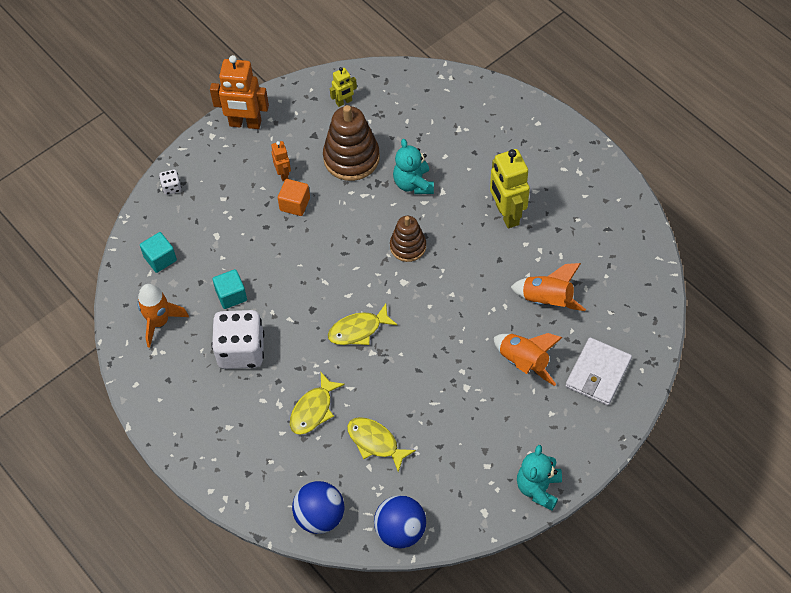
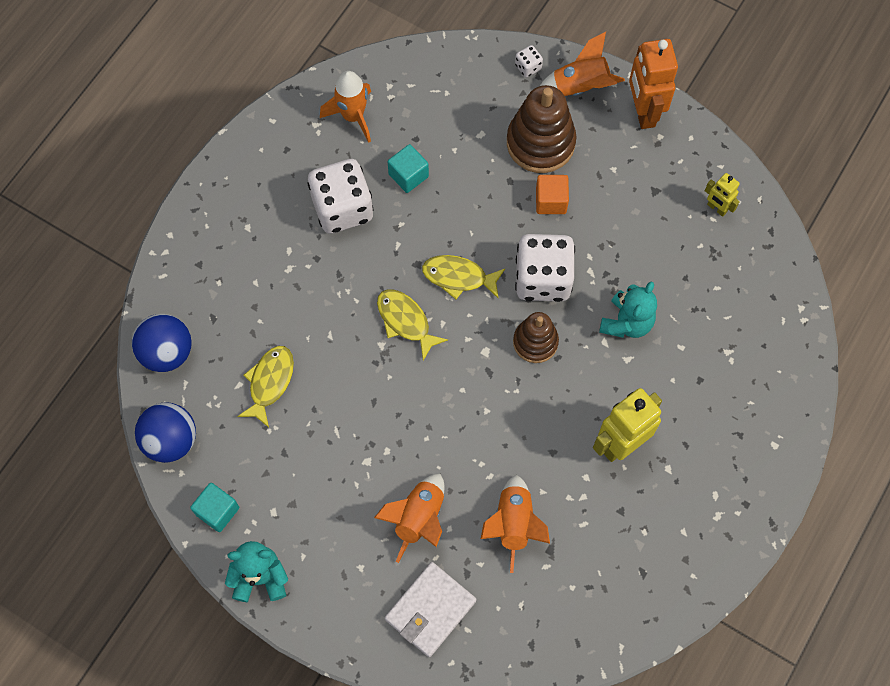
camera: 70 degrees right, 10 degrees up
turquoise cube [140,232,177,273] -> turquoise cube moved to [190,483,239,532]
orange robot [271,141,291,181] -> none
yellow fish [290,372,345,435] -> yellow fish moved to [422,255,505,299]
brown stacking toy [323,105,380,181] -> brown stacking toy moved to [507,85,577,173]
turquoise teddy bear [393,139,434,194] -> turquoise teddy bear turned 150 degrees clockwise [599,281,657,338]
white wallet [566,337,632,405] -> white wallet turned 60 degrees counterclockwise [385,562,476,657]
none -> white dice [515,234,575,302]
none -> orange rocket [540,32,625,96]

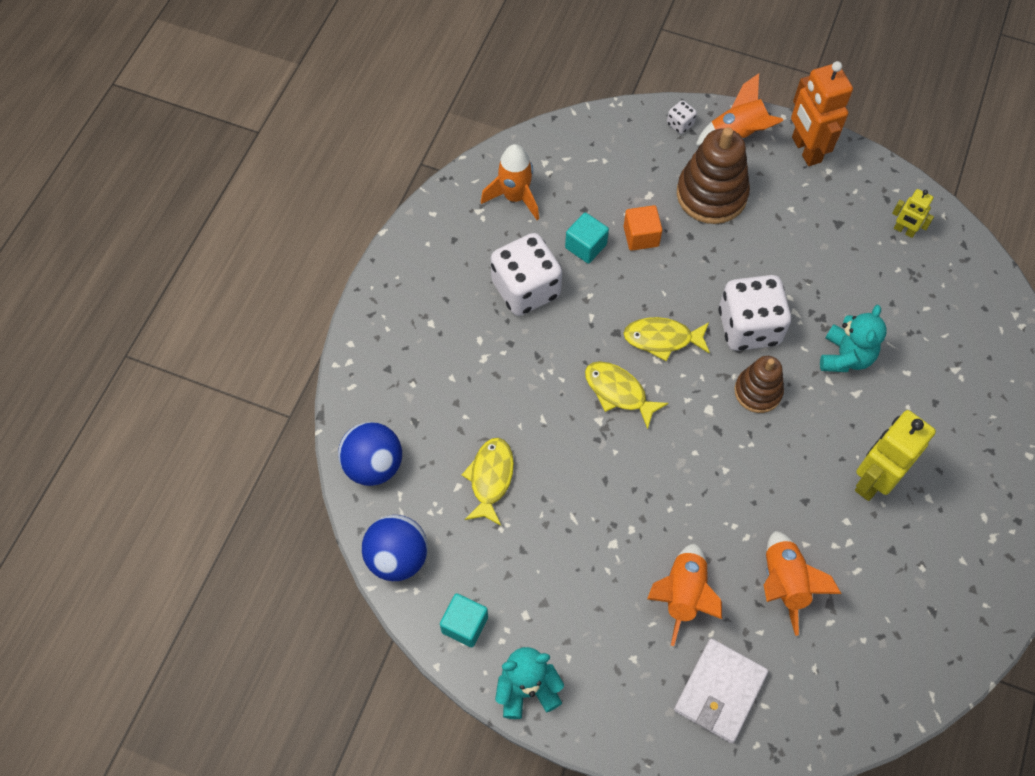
camera: 10 degrees left, 5 degrees down
orange cube [536,175,569,214] -> orange cube moved to [624,205,662,251]

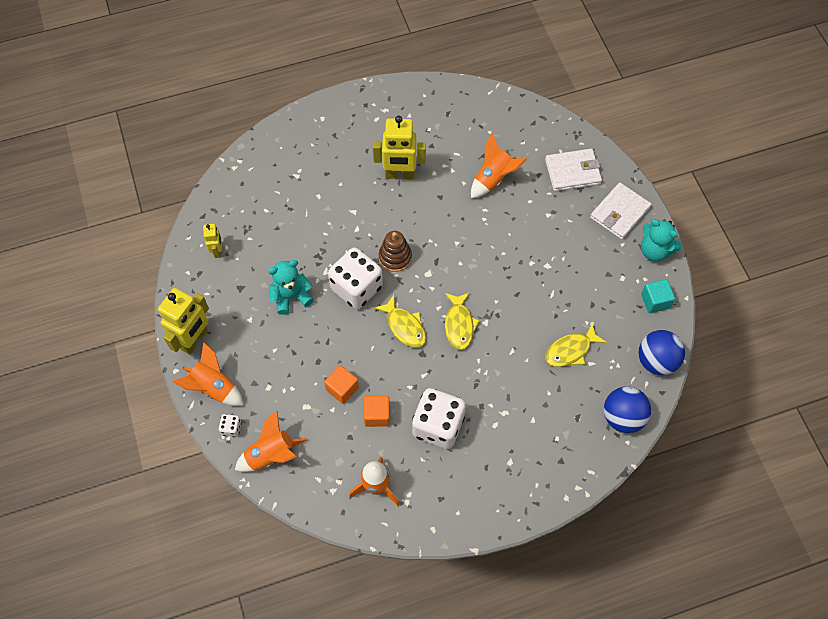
camera: 130 degrees left, 0 degrees up
turquoise cube [565,212,609,264] -> orange cube [364,395,390,427]
orange rocket [647,543,722,646] -> orange rocket moved to [235,411,307,472]
brown stacking toy [677,127,750,224] -> none
orange robot [791,61,853,166] -> yellow robot [158,288,209,355]
turquoise teddy bear [820,305,887,372] -> turquoise teddy bear moved to [268,260,314,315]
none -> white wallet [590,182,652,240]

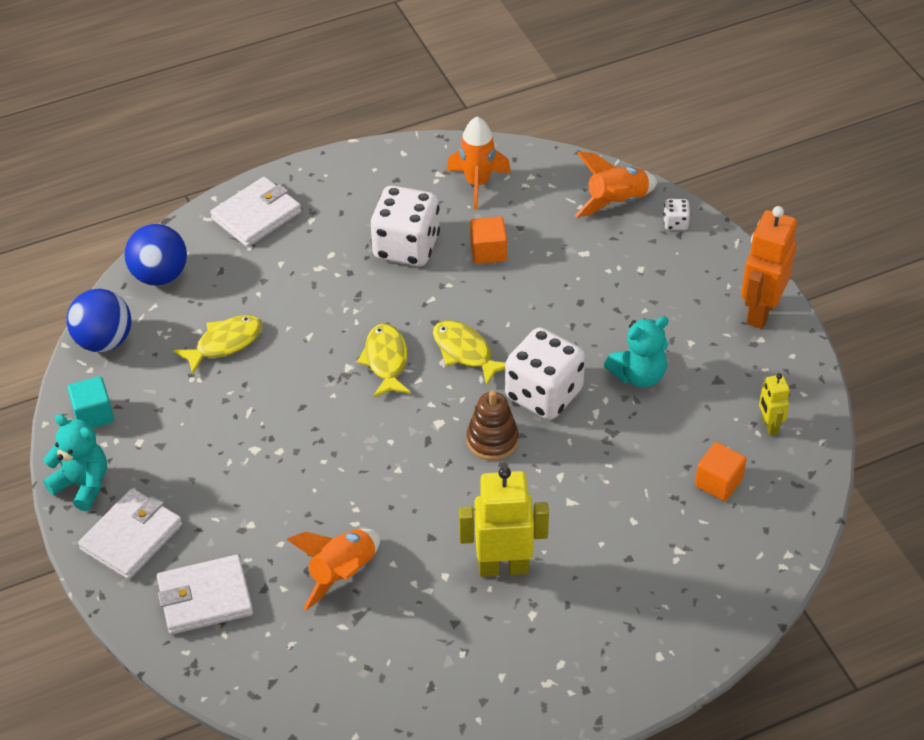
camera: 175 degrees right, 15 degrees down
yellow robot [158,288,209,355] -> orange robot [741,206,797,329]
orange rocket [173,342,244,406] -> none
orange cube [324,365,359,404] -> orange cube moved to [695,442,746,501]
none -> white wallet [210,177,301,247]

